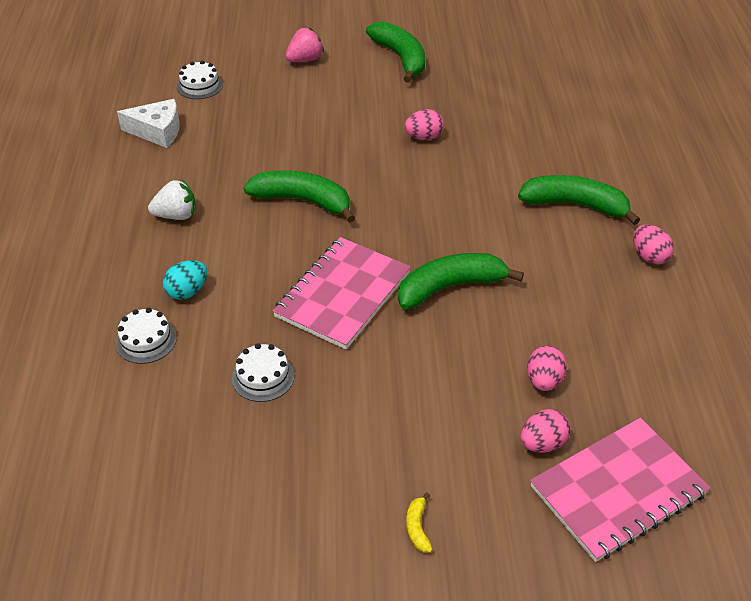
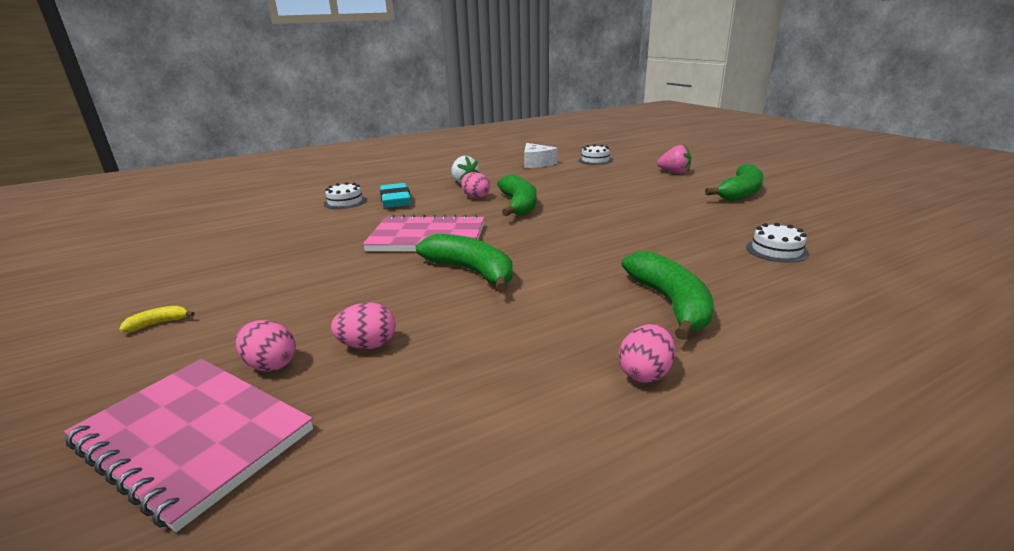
camera: 65 degrees right, 20 degrees down
turquoise egg [163,260,207,300] -> turquoise eraser [380,183,411,208]
white cake [232,343,294,402] -> white cake moved to [746,223,809,263]
pink egg [404,109,444,140] -> pink egg moved to [461,172,490,199]

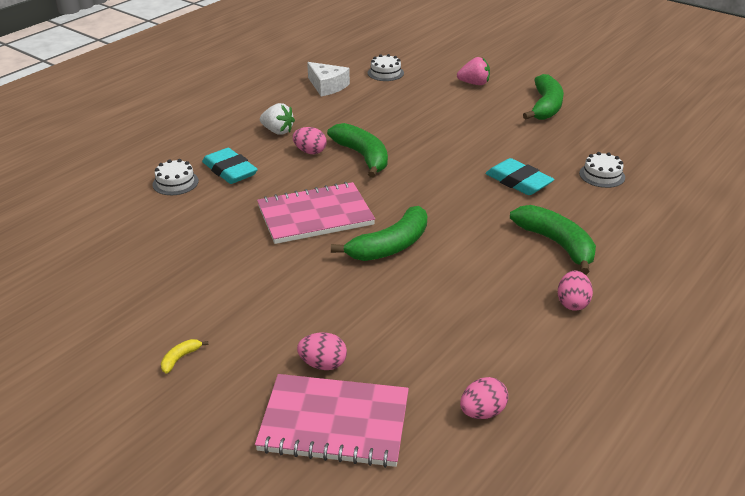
camera: 25 degrees left, 10 degrees up
pink egg [331,302,396,349] -> pink egg moved to [460,377,508,419]
green banana [416,234,513,292] -> green banana turned 120 degrees clockwise [331,206,427,261]
none -> turquoise eraser [485,158,554,195]

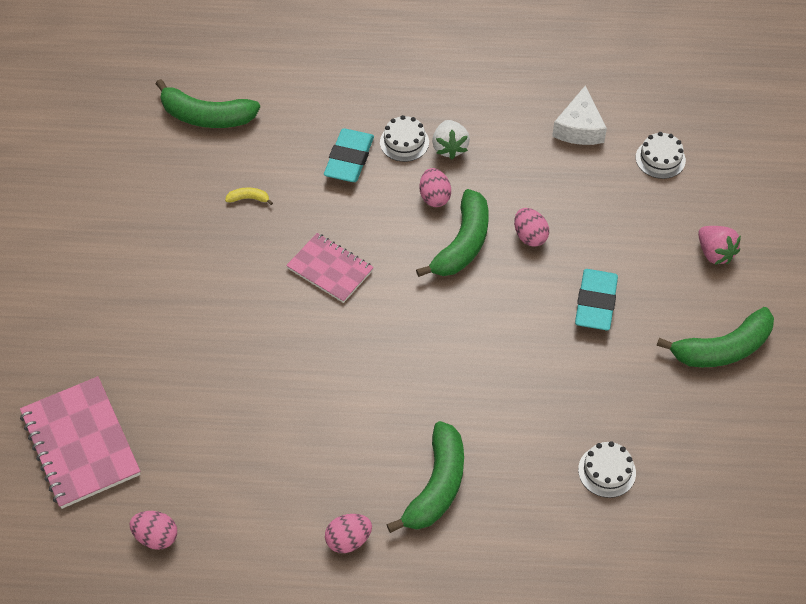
camera: 55 degrees right, 20 degrees up
white cake [152,159,199,195] -> white cake moved to [380,115,429,162]
yellow banana [161,339,208,374] -> yellow banana moved to [225,188,273,205]
pink notebook [257,182,375,244] -> pink notebook [286,233,374,303], size x0.64
pink egg [297,332,347,370] -> pink egg moved to [514,208,549,247]
green banana [331,206,427,261] -> green banana moved to [156,79,260,128]
turquoise eraser [485,158,554,195] -> turquoise eraser moved to [575,269,618,330]

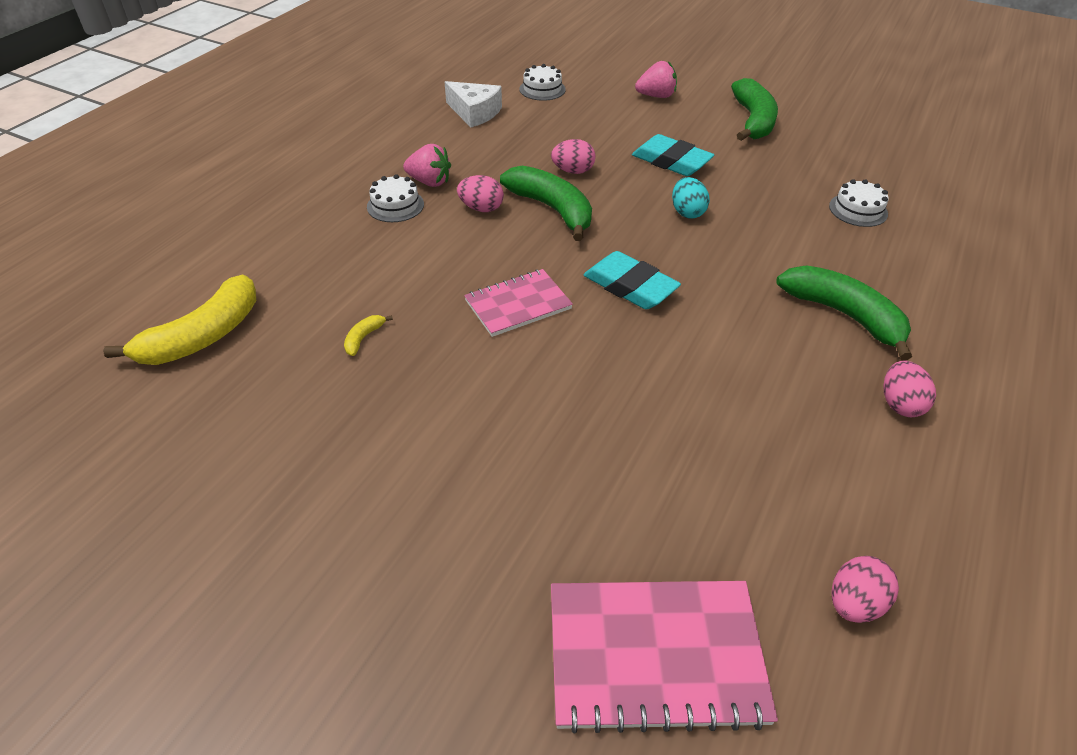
camera: 65 degrees left, 10 degrees down
green banana [156,79,260,128] -> yellow banana [103,274,256,365]
turquoise eraser [324,128,374,182] -> turquoise eraser moved to [583,251,681,309]
white strawberry [432,120,470,159] -> pink strawberry [403,144,451,187]
none -> turquoise egg [672,177,710,219]

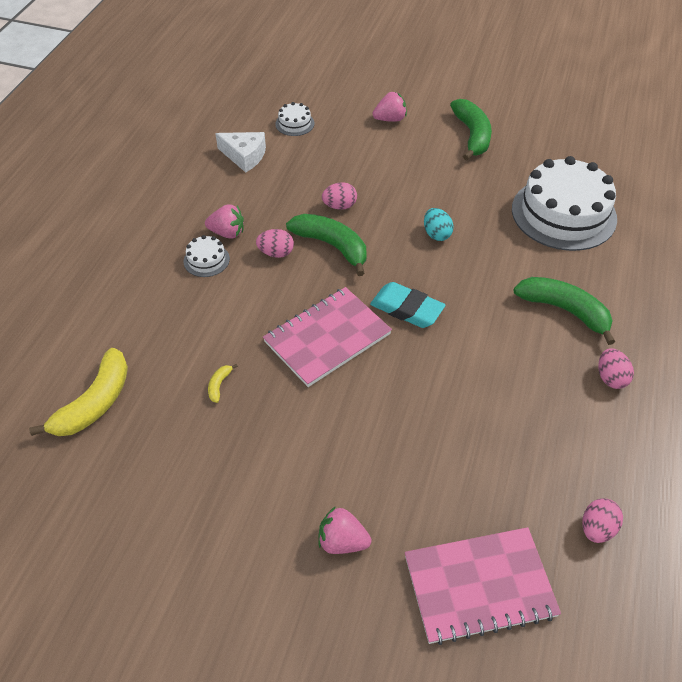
camera: 10 degrees left, 5 degrees up
pink notebook [464,269,573,337] -> pink notebook [263,287,392,387], size x1.55
turquoise eraser [632,134,714,176] -> none
white cake [829,179,889,227] -> white cake [512,156,617,251], size x2.38
none -> pink strawberry [319,506,371,554]

